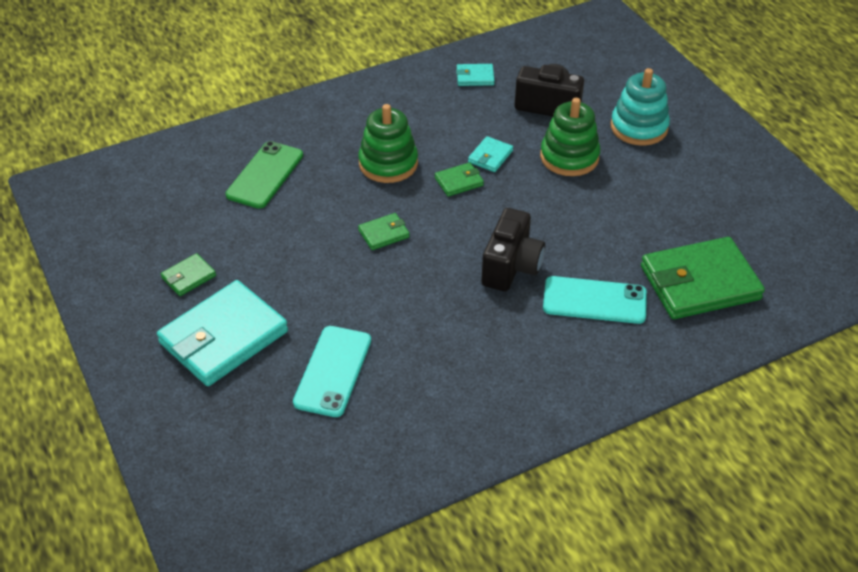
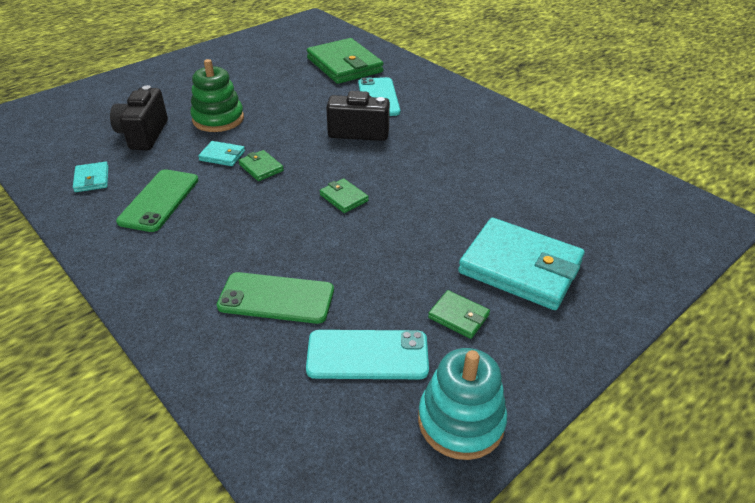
camera: 105 degrees left, 5 degrees down
turquoise phone [293,326,371,417] -> turquoise phone moved to [306,330,429,379]
green stacking toy [358,104,418,183] -> none
turquoise stacking toy [611,68,670,146] -> turquoise stacking toy moved to [418,348,507,460]
none -> green phone [116,169,199,232]

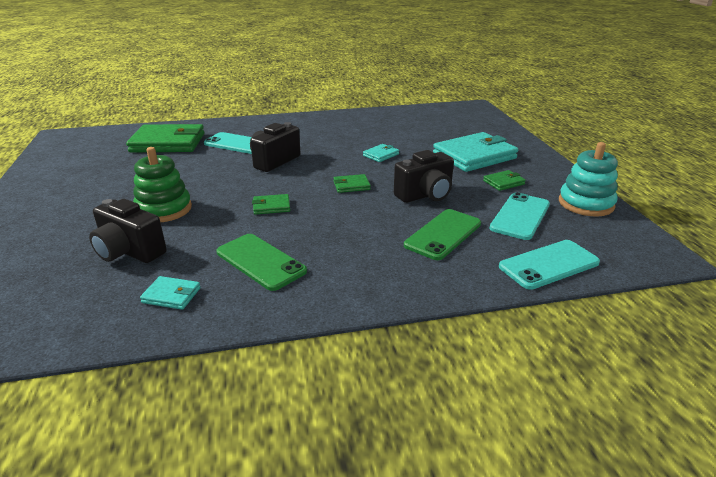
camera: 60 degrees left, 10 degrees down
turquoise wallet [198,141,245,166] -> turquoise wallet moved to [363,144,399,162]
none -> black camera [394,150,454,203]
none -> turquoise phone [499,240,600,290]

